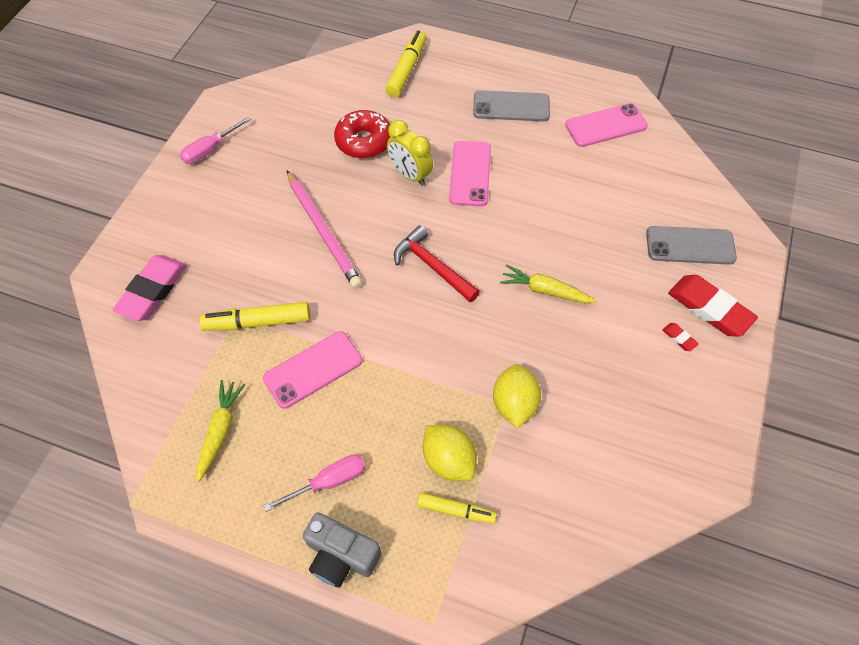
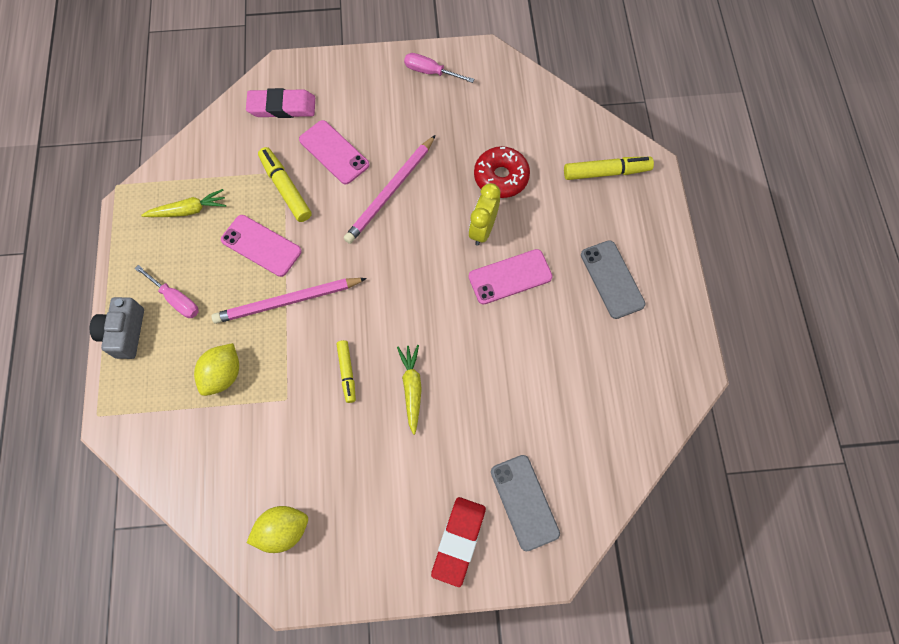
camera: 65 degrees right, 10 degrees up
red hammer [394,225,480,302] -> none
yellow marker [417,492,497,524] -> yellow marker moved to [337,340,356,403]
yellow lemon [493,364,541,429] -> yellow lemon moved to [247,506,308,553]
pink phone [565,103,648,147] -> pink phone moved to [299,120,370,185]
red eraser [662,323,699,351] -> none
none -> pink pencil [211,278,367,324]

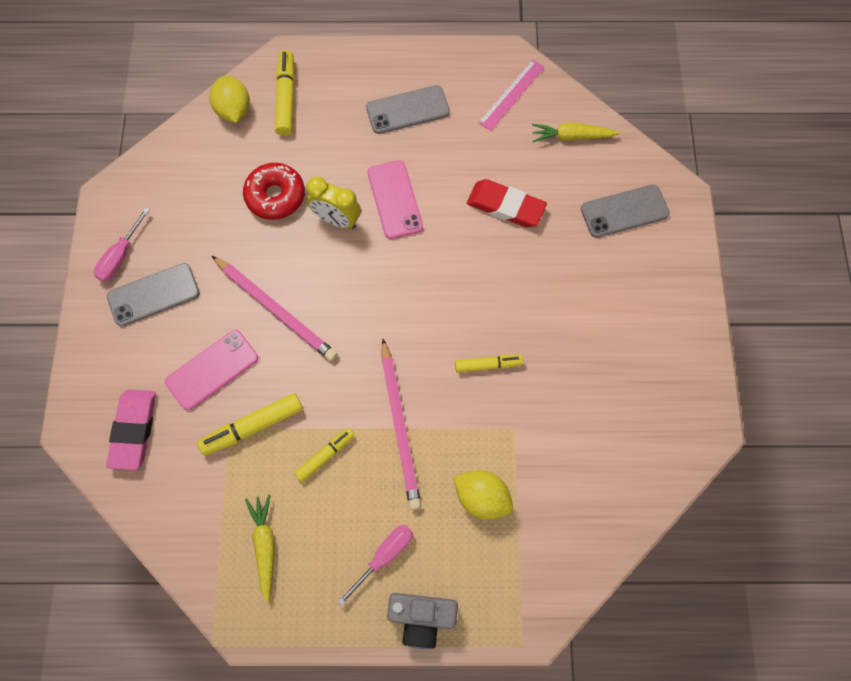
camera: 85 degrees left, 0 degrees up
pink phone [221,215,302,277] -> yellow marker [294,428,355,482]
yellow lemon [247,506,308,553] -> yellow lemon moved to [210,76,250,123]
yellow carrot [397,345,422,435] -> yellow carrot moved to [532,123,620,142]
red eraser [431,497,486,587] -> red eraser moved to [467,179,547,228]
none -> grey phone [107,263,199,327]
none -> pink ruler [478,59,545,131]

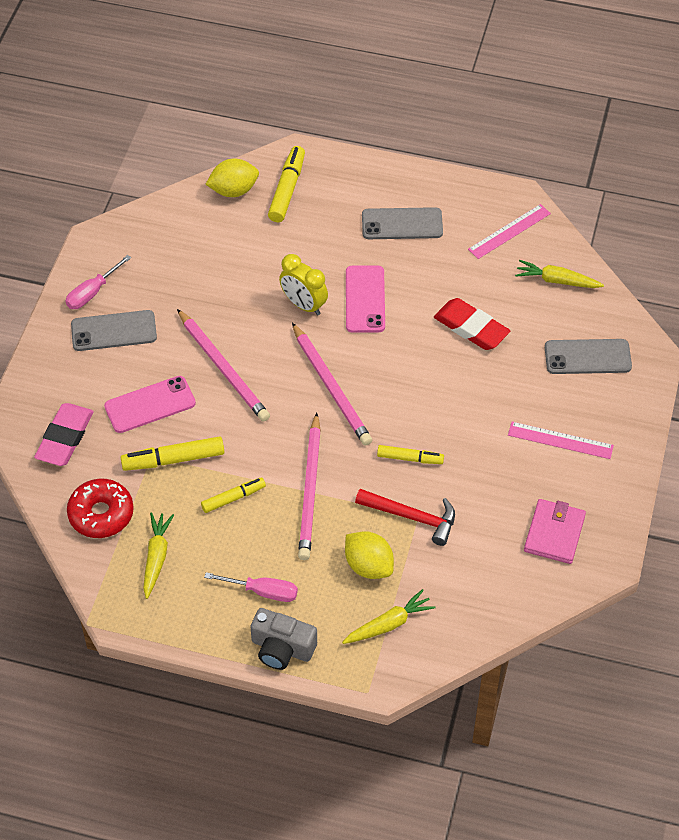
camera: 15 degrees right, 15 degrees down
yellow lemon [210,76,250,123] -> yellow lemon turned 75 degrees clockwise [205,158,259,197]
red donut [243,163,305,220] -> red donut moved to [67,479,134,538]
pink screwdriver [337,525,413,606] -> pink screwdriver turned 45 degrees clockwise [204,572,298,602]
none -> pink pencil [292,323,372,446]
none -> yellow carrot [342,589,436,644]
none -> red hammer [355,489,455,546]
none -> pink ruler [508,422,614,459]
none -> pink wallet [524,499,586,564]

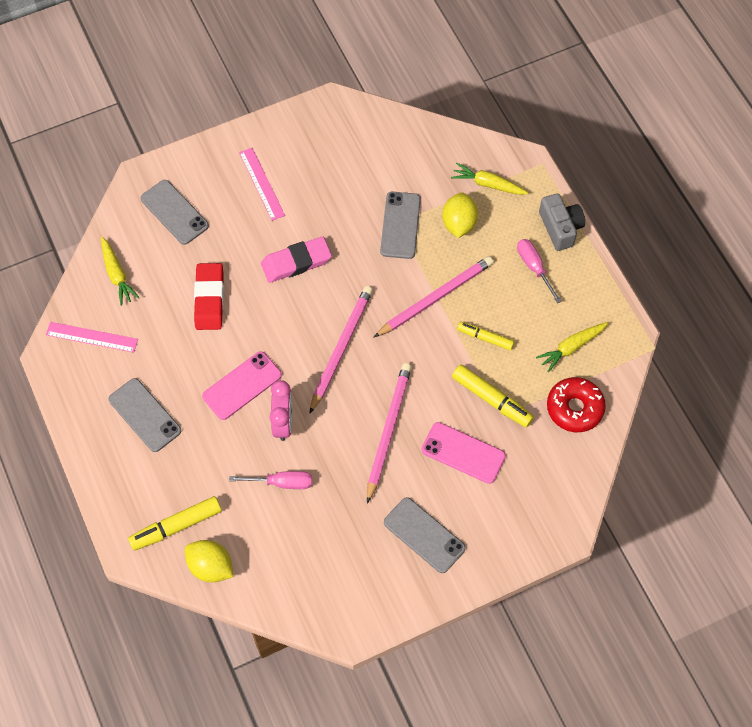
camera: 130 degrees left, 10 degrees up
pink eraser [34,403,94,466] -> pink eraser moved to [261,237,332,283]
pink screwdriver [66,255,131,309] -> pink screwdriver moved to [229,471,312,489]
yellow clock [279,254,328,315] -> pink clock [270,380,293,441]
red hammer [355,489,455,546] -> grey phone [380,192,421,259]
yellow marker [377,445,444,464] -> none
pink wallet [524,499,586,564] -> none

